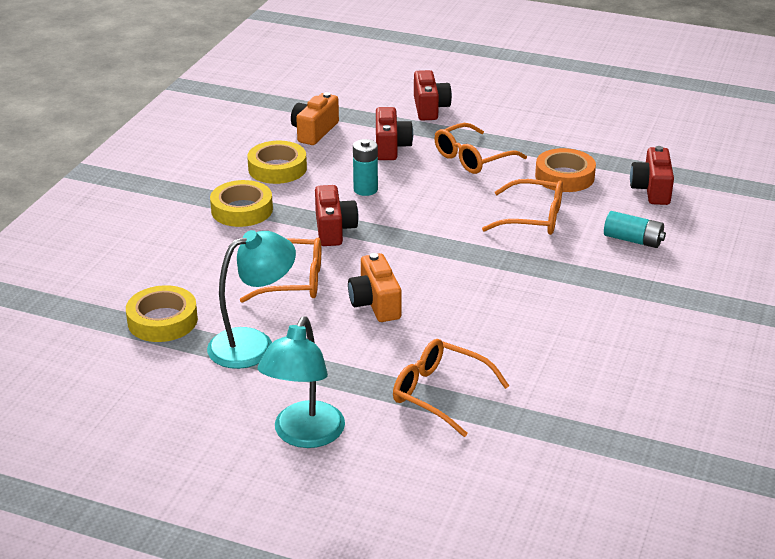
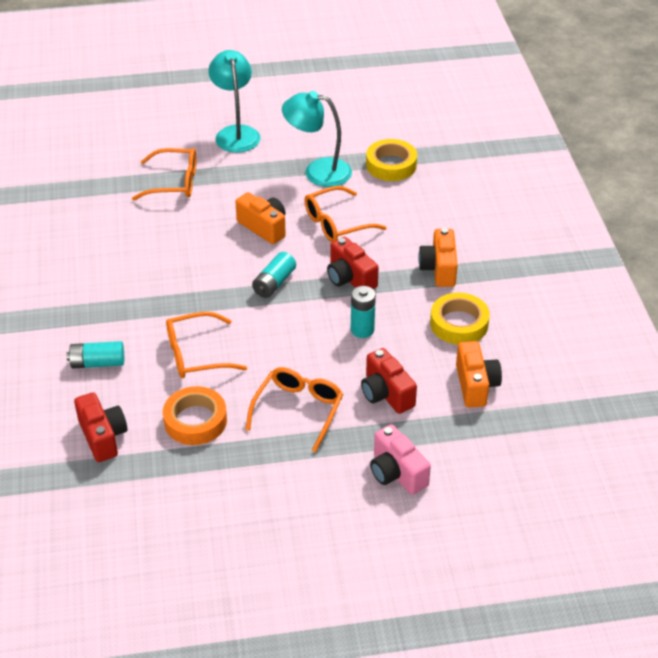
camera: 150 degrees right, 10 degrees up
turquoise lamp [207,230,296,369] -> turquoise lamp turned 75 degrees clockwise [282,91,352,187]
yellow tape [210,180,273,227] -> orange camera [418,228,458,287]
red camera [414,70,452,120] -> pink camera [370,424,431,495]
none -> turquoise battery [252,252,296,298]

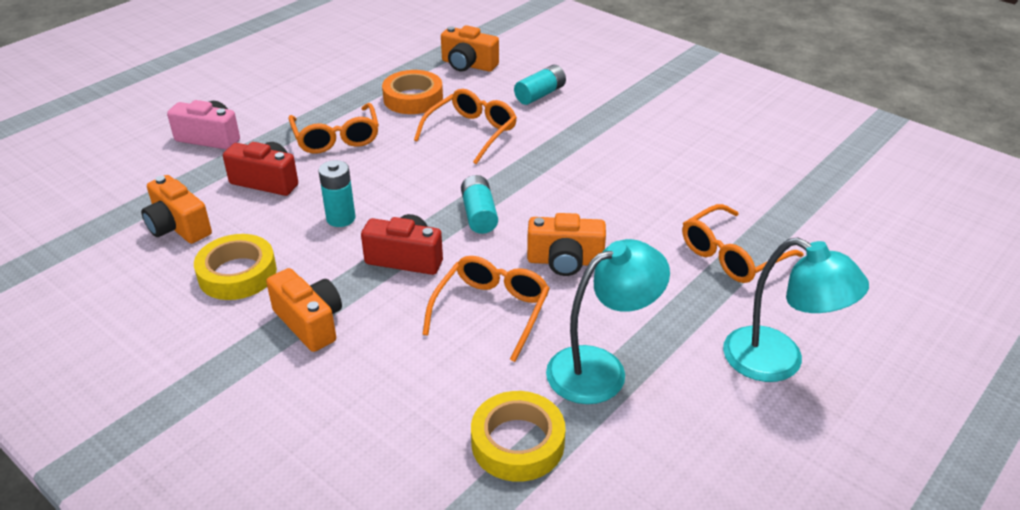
camera: 140 degrees right, 5 degrees down
red camera [74,392,128,462] -> orange camera [441,25,499,72]

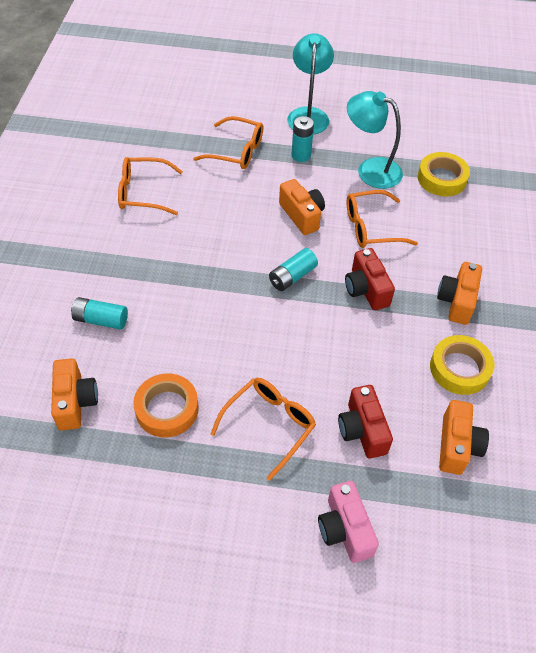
camera: 125 degrees left, 15 degrees up
turquoise battery [318,160,356,227] -> turquoise battery moved to [292,116,314,162]
orange glasses [414,89,517,164] -> orange glasses moved to [118,157,183,215]

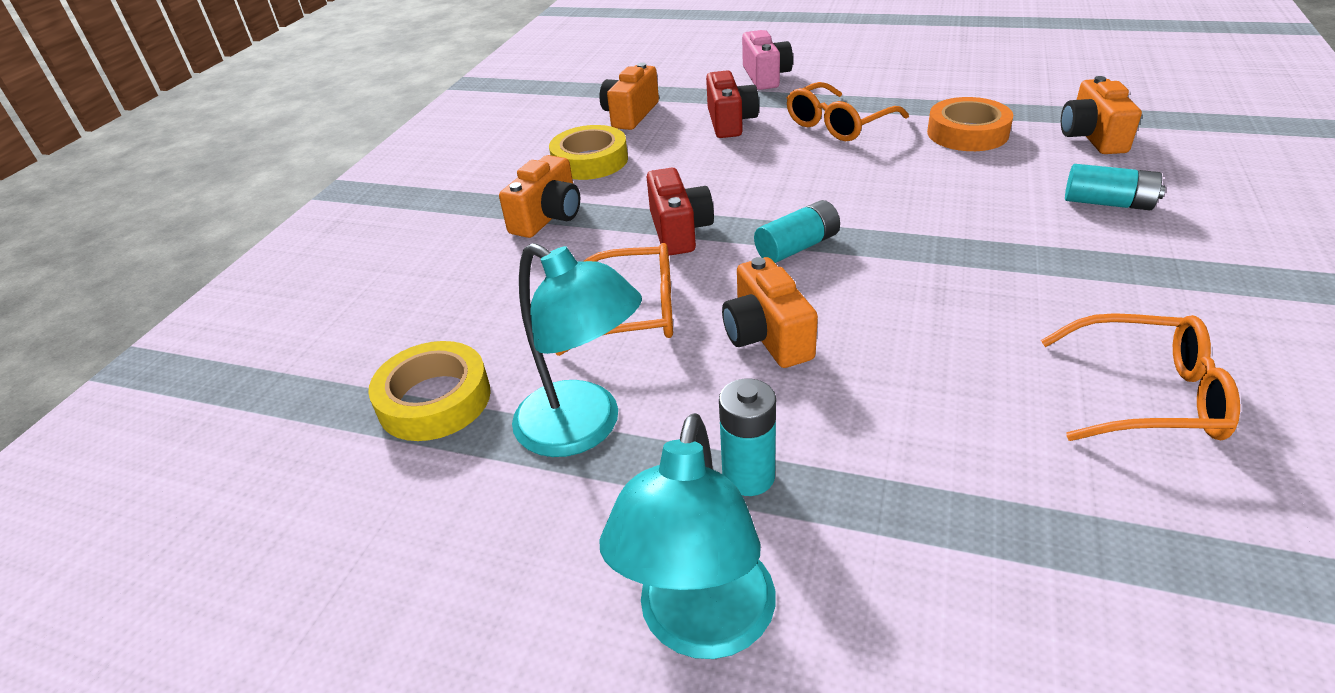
camera: 165 degrees left, 15 degrees down
orange glasses [193,116,263,169] -> none

